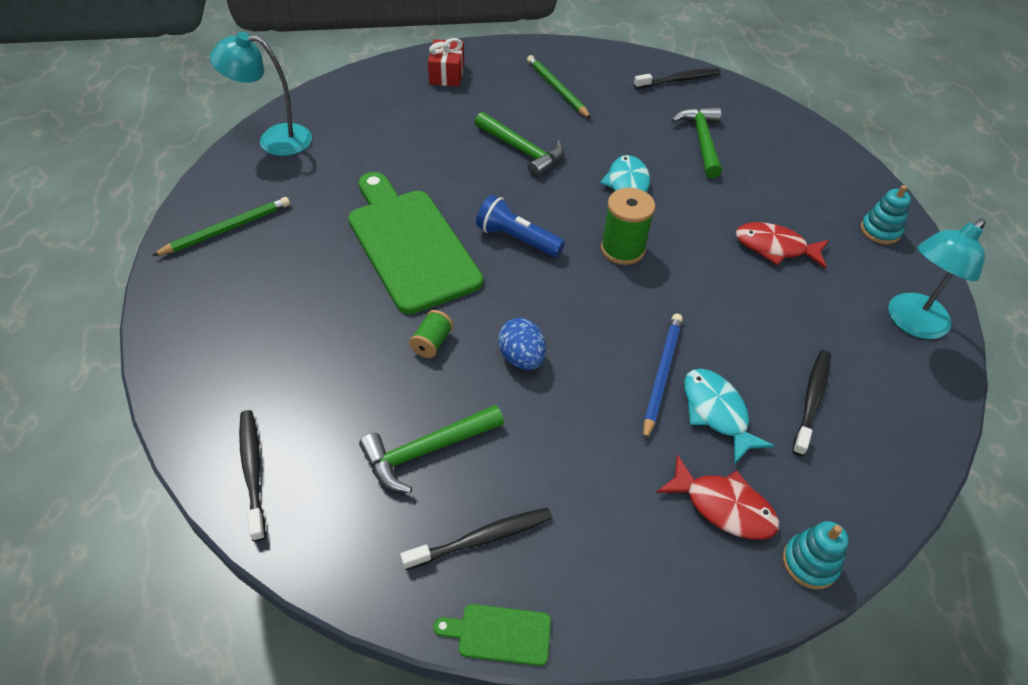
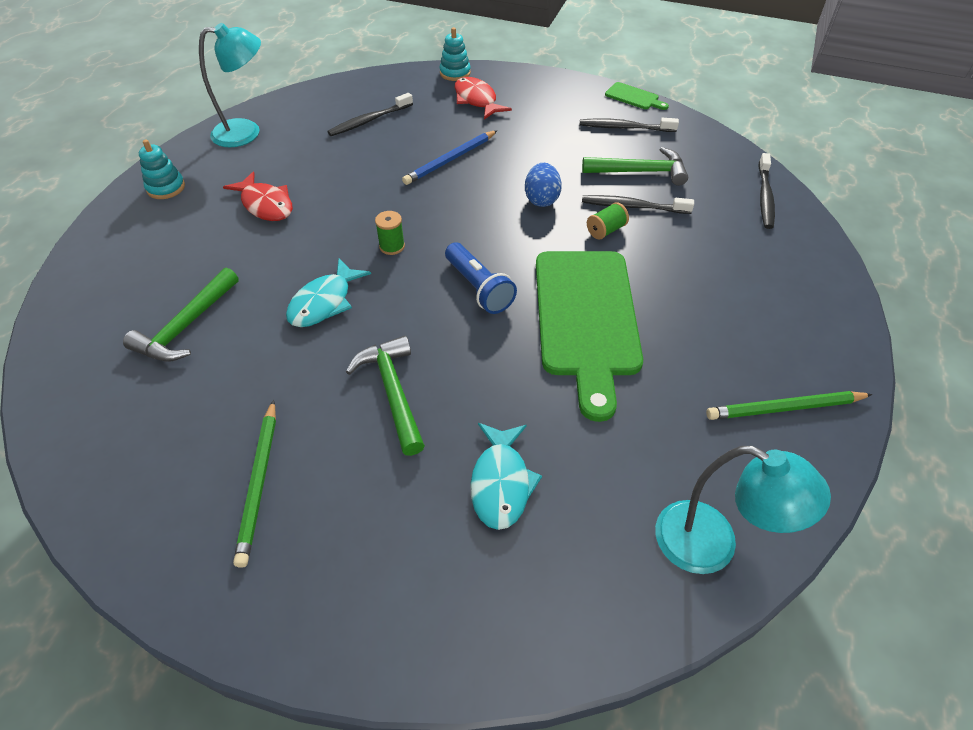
camera: 150 degrees left, 0 degrees up
red gift [428,38,464,87] -> none
green spool [601,188,655,265] -> green spool [375,211,405,255], size x0.58
black toothbrush [634,68,721,89] -> black toothbrush moved to [582,195,694,214]
turquoise fish [684,369,775,465] -> turquoise fish moved to [470,423,542,530]

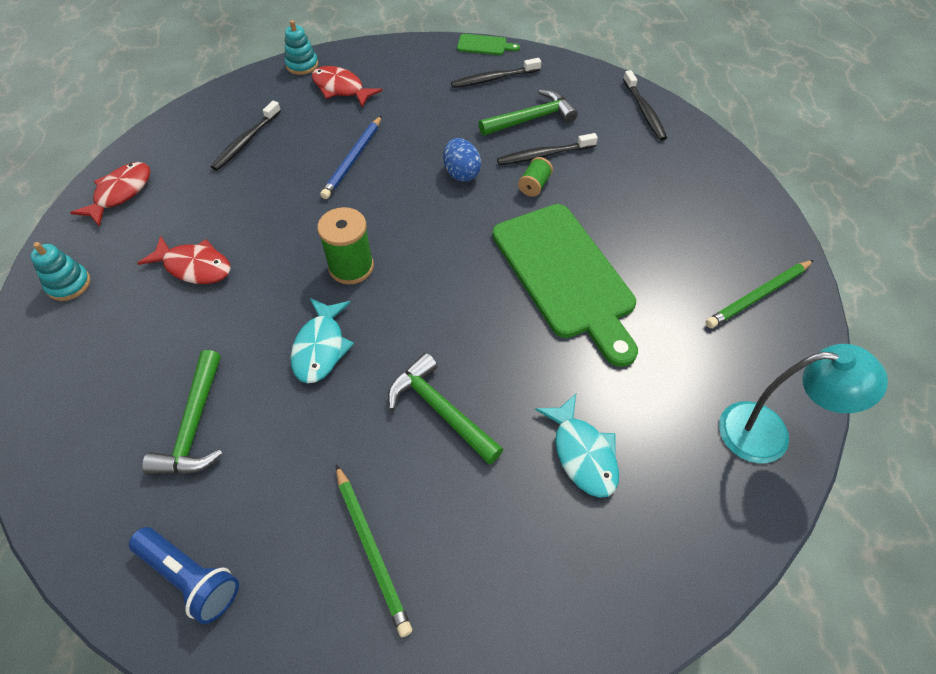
camera: 25 degrees left, 5 degrees up
turquoise lamp [199,23,261,147] -> red fish [70,162,150,227]
green spool [375,211,405,255] -> green spool [317,207,374,284], size x1.73
blue flashlight [445,243,517,314] -> blue flashlight moved to [129,527,239,624]

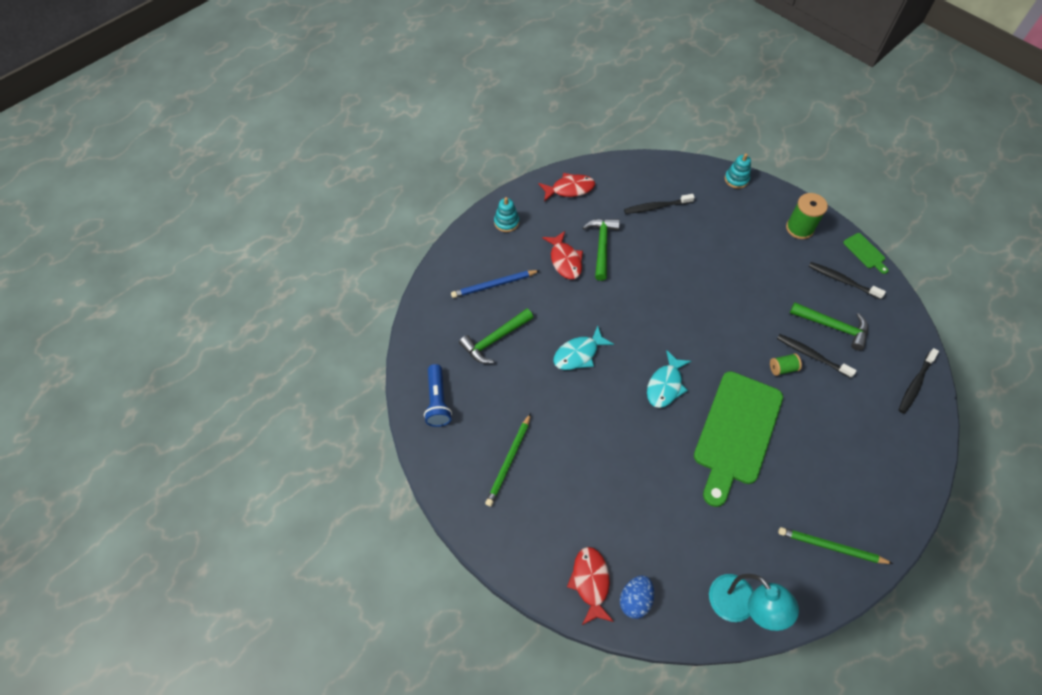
camera: 50 degrees right, 5 degrees up
red fish [312,66,383,107] -> red fish moved to [567,547,614,625]
green spool [317,207,374,284] -> green spool moved to [786,193,828,239]
blue pencil [320,116,382,199] -> blue pencil moved to [451,270,540,298]
green hammer [388,353,503,465] -> green hammer moved to [583,219,620,281]
blue egg [444,138,481,182] -> blue egg moved to [620,575,654,619]
turquoise fish [535,394,619,498] -> turquoise fish moved to [647,350,691,408]

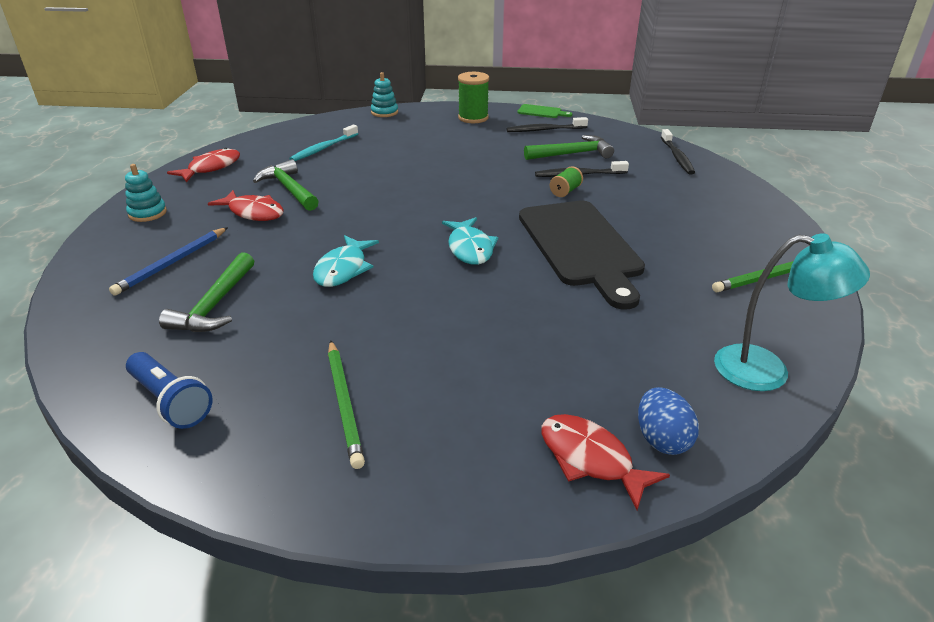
camera: 40 degrees left, 25 degrees down
black toothbrush [624,194,695,214] -> turquoise toothbrush [289,125,358,161]
green cutting board [694,371,783,507] -> black cutting board [519,201,645,310]

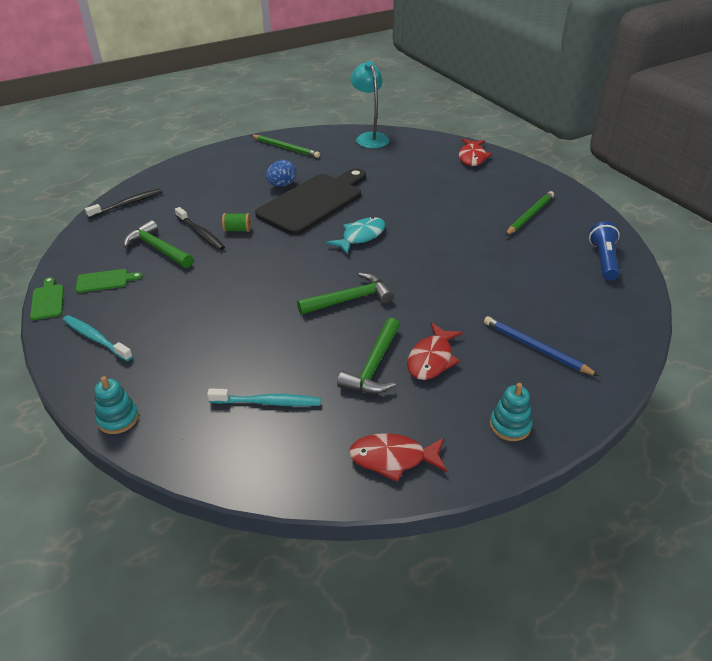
camera: 125 degrees left, 5 degrees up
blue pencil [109,227,228,296] -> blue pencil turned 135 degrees counterclockwise [484,316,599,376]
green hammer [159,252,254,332] -> green hammer moved to [297,273,394,315]
red fish [208,190,284,221] -> red fish turned 150 degrees counterclockwise [407,323,463,380]
turquoise fish [313,235,379,287] -> none
green spool [458,72,489,123] -> turquoise toothbrush [63,315,133,361]
black toothbrush [507,117,588,132] -> green cutting board [76,269,143,293]
blue egg [638,387,699,455] -> blue egg moved to [266,160,297,187]

